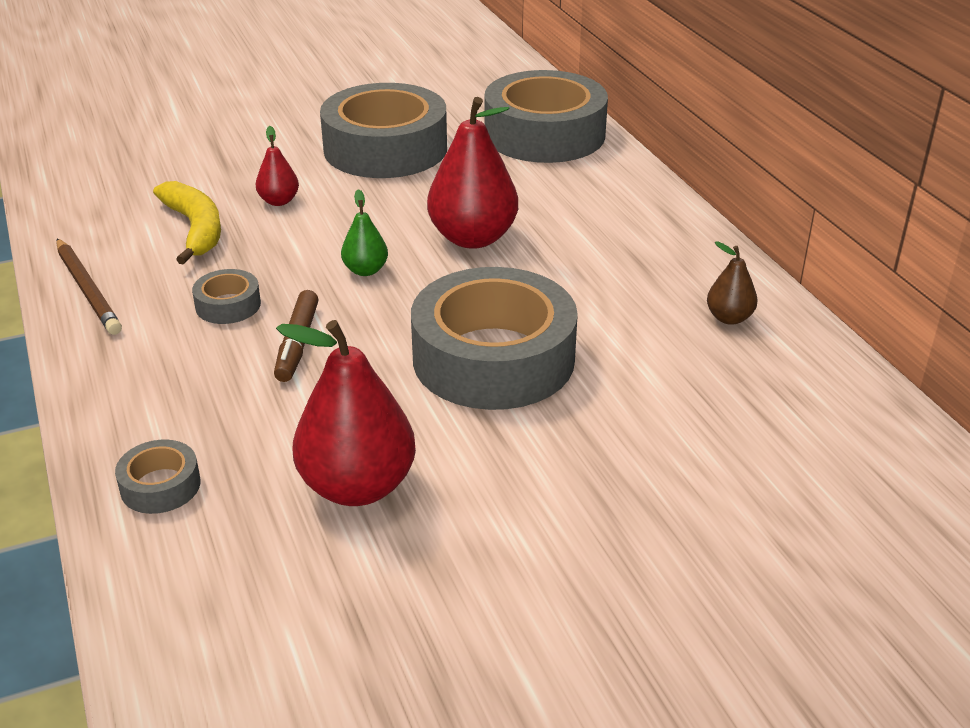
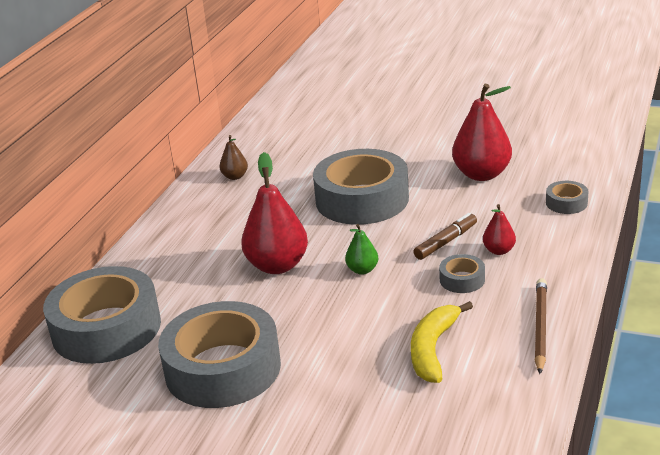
camera: 135 degrees left, 5 degrees down
red pear [256,126,299,206] -> red pear moved to [483,204,516,255]

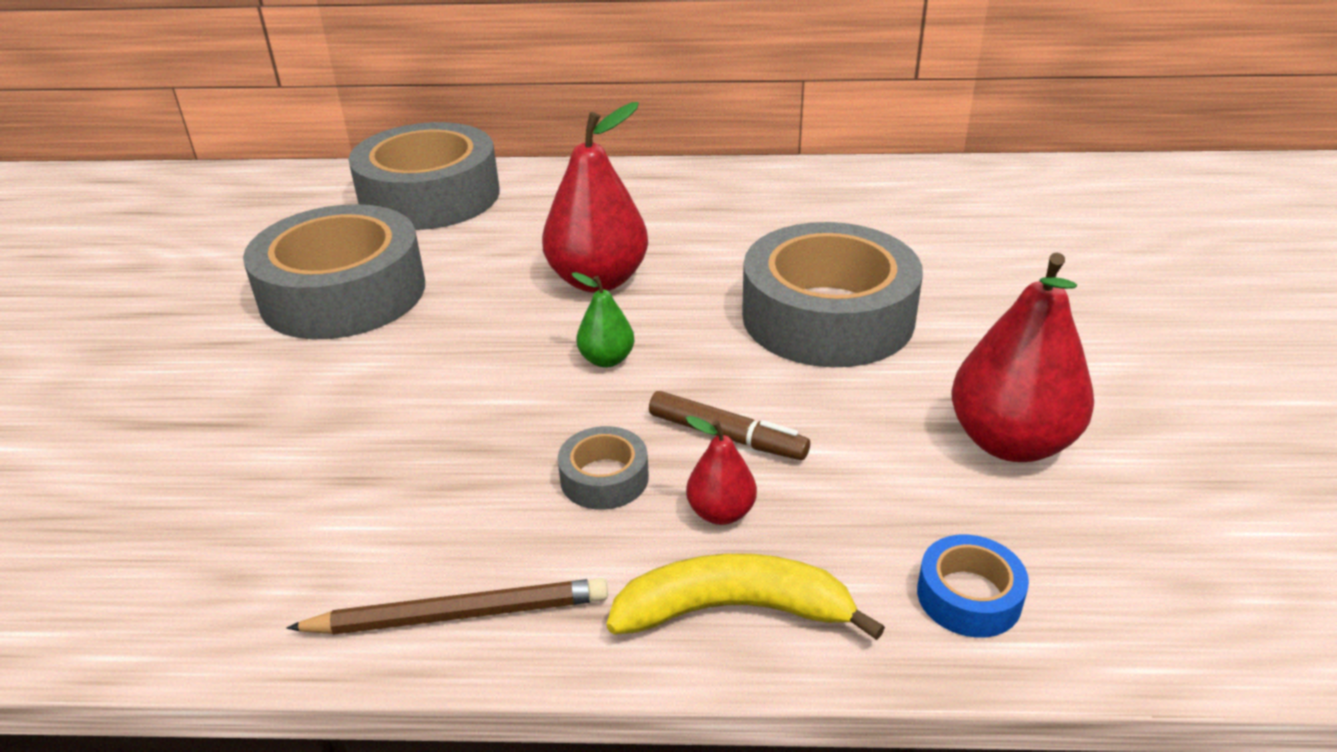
camera: 70 degrees right, 5 degrees up
brown pear [220,135,248,180] -> none
yellow banana [411,301,473,383] -> yellow banana moved to [607,553,885,640]
grey tape [546,181,588,214] -> blue tape [917,534,1029,638]

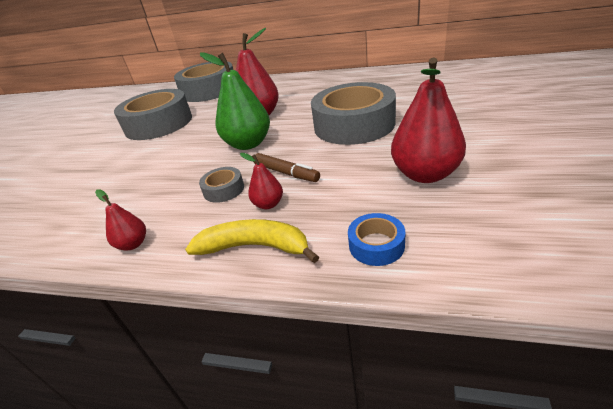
camera: 15 degrees right, 0 degrees up
brown pencil [286,578,608,635] -> red pear [95,189,146,251]
green pear [572,272,634,367] -> green pear [200,53,270,150], size x2.02

